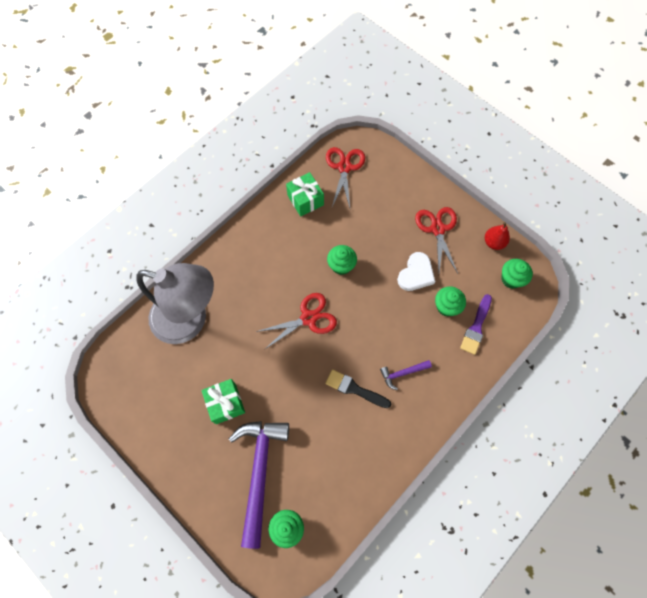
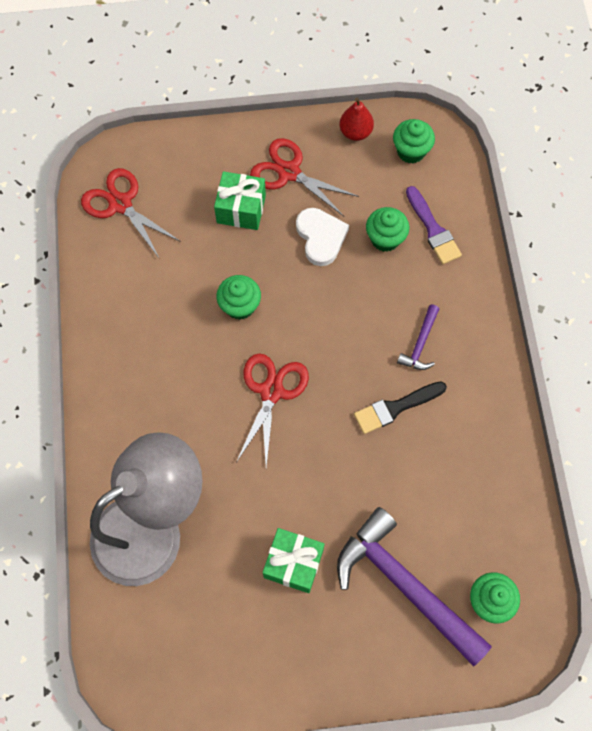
camera: 50 degrees left, 0 degrees up
green gift [286,172,324,217] -> green gift moved to [214,172,266,230]

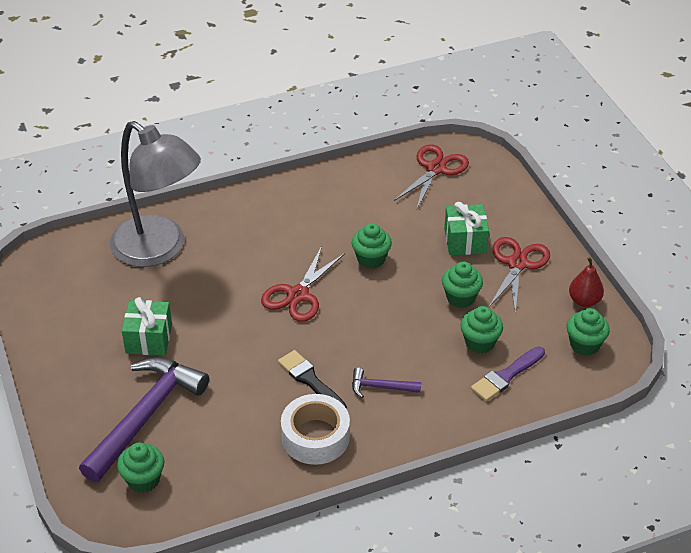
camera: 75 degrees right, 25 degrees down
red scissors [237,353,309,467] -> red scissors turned 120 degrees clockwise [261,246,345,322]
white heart [296,208,349,266] -> green cupcake [442,262,483,308]
none -> white tape [281,394,350,465]

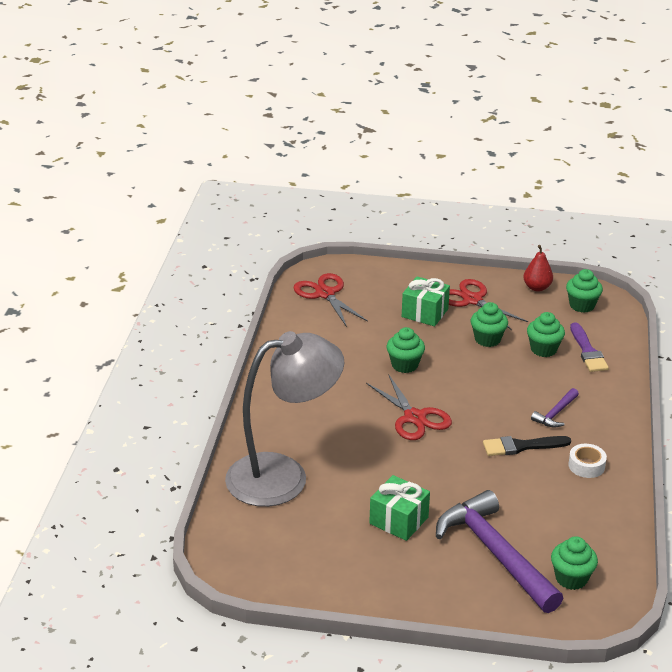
camera: 60 degrees left, 10 degrees down
white tape [281,394,350,465] -> white tape [568,444,607,478], size x0.57

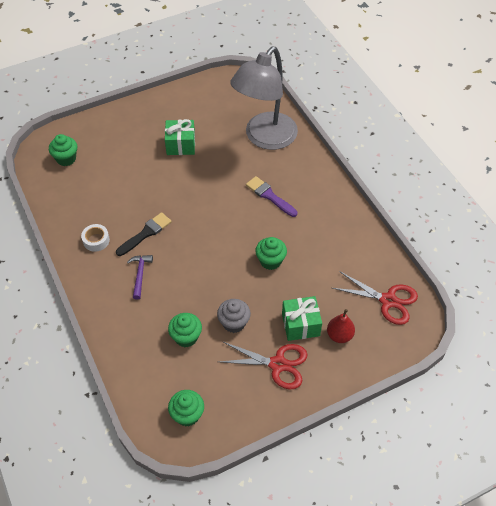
camera: 145 degrees right, 20 degrees up
red scissors [366,374,452,440] -> none
purple hammer [436,490,563,613] -> none
green cupcake [471,302,508,347] -> grey cupcake [217,299,251,333]
red pear [523,245,553,292] -> red pear moved to [327,309,355,343]
purple brush [570,322,609,372] -> purple brush moved to [246,176,297,217]

